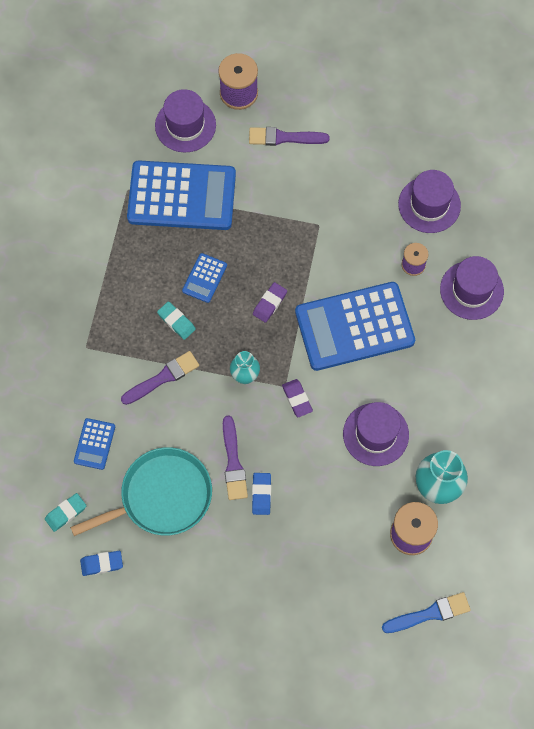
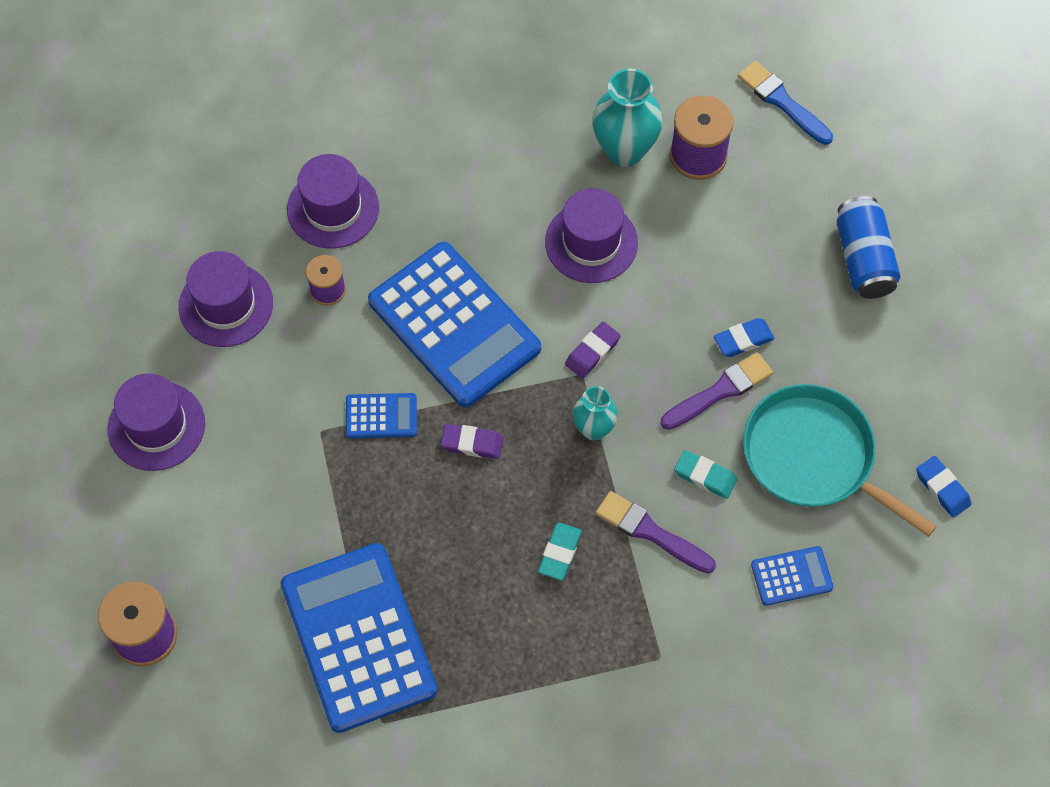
camera: 115 degrees left, 5 degrees down
turquoise eraser [45,493,86,532] -> turquoise eraser moved to [674,450,737,499]
purple hat [155,89,216,153] -> purple hat moved to [108,373,205,471]
blue calculator [182,253,227,303] -> blue calculator moved to [346,393,417,439]
purple brush [249,127,329,146] -> none
none -> blue can [836,196,900,299]

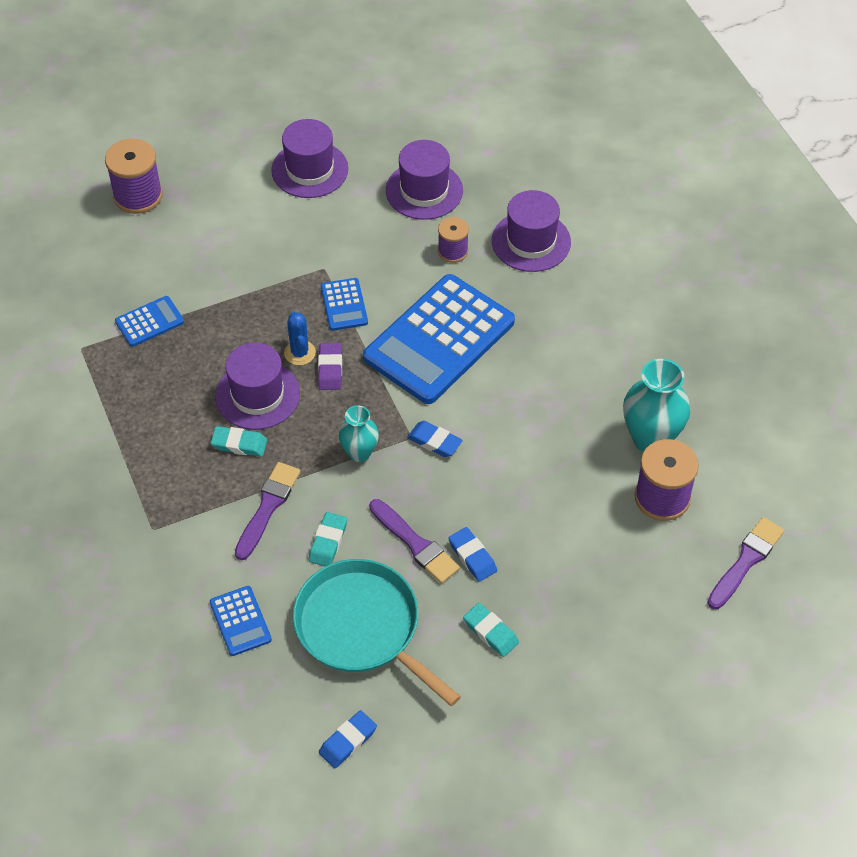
camera: 80 degrees right, 10 degrees down
blue calculator [281,543,438,733] -> blue calculator [115,296,184,347], size x0.44
purple hat [545,188,638,283] -> purple hat moved to [215,343,300,430]
purple eraser [565,322,621,378] -> blue eraser [407,421,463,457]
blue brush [738,61,833,145] -> purple brush [707,517,784,609]
turquoise pan [743,384,937,537] -> turquoise pan turned 75 degrees counterclockwise [293,559,461,706]
blue can [836,196,900,299] -> none
none -> blue cactus [284,312,316,365]
none -> turquoise eraser [463,603,519,657]

